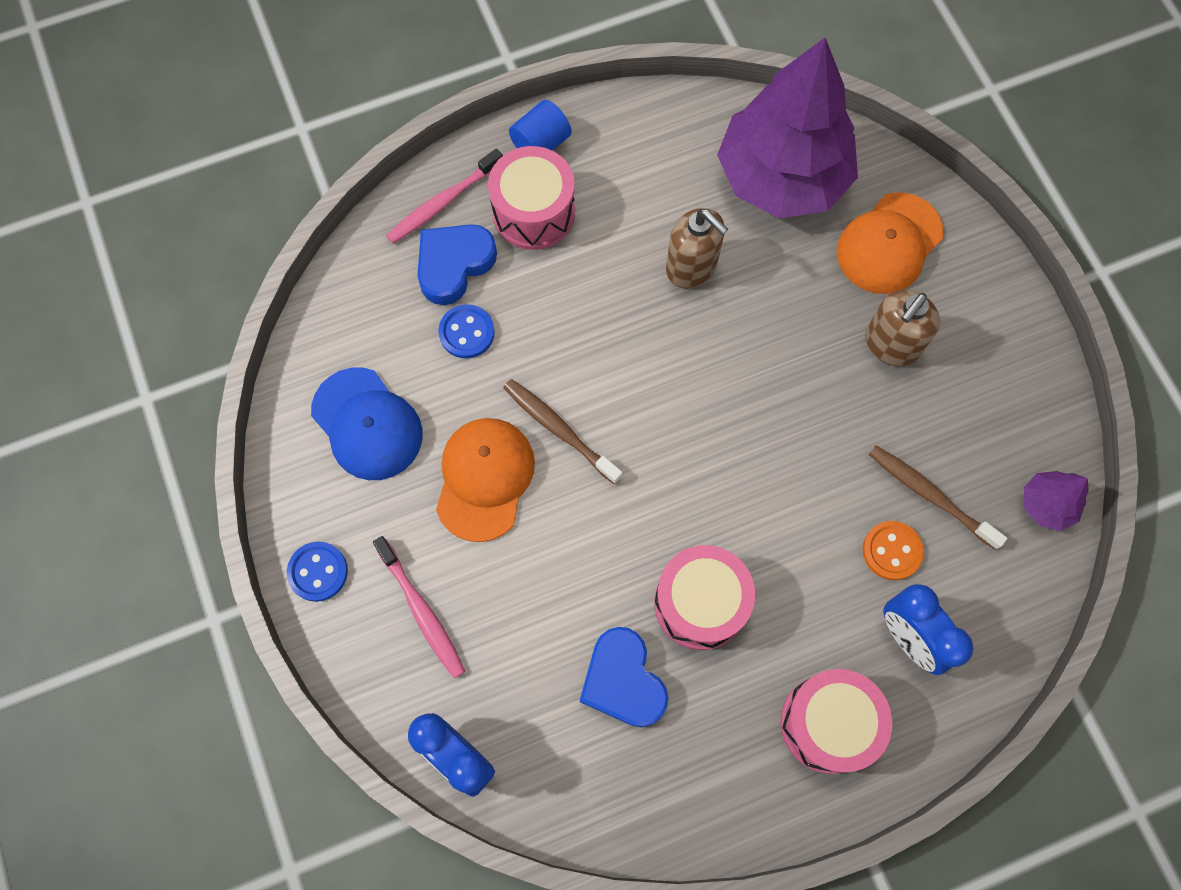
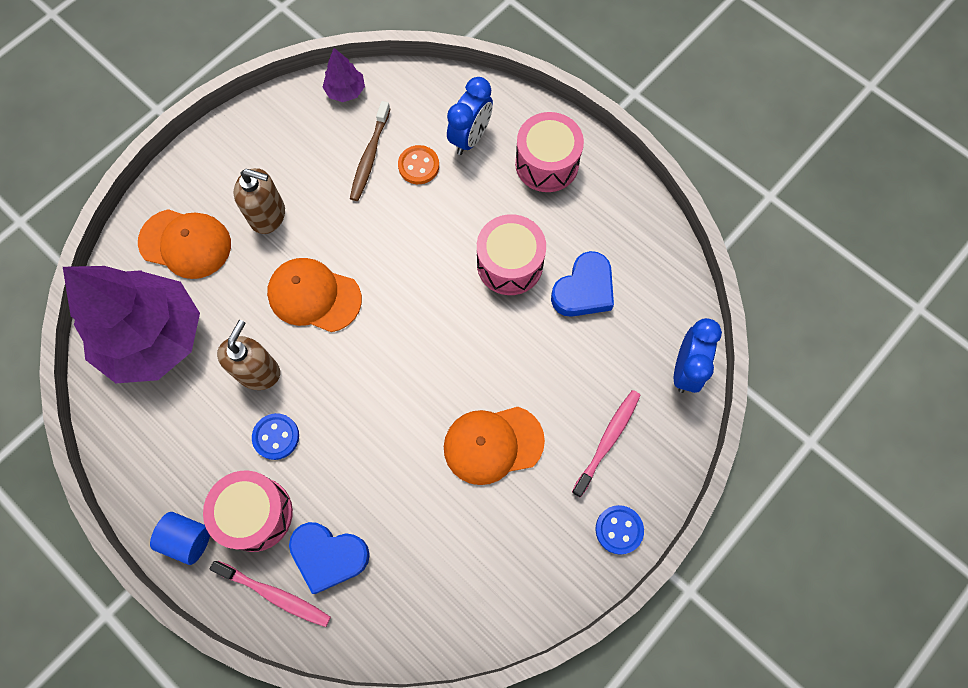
camera: 115 degrees left, 0 degrees up
blue cap [311,368,423,480] -> none
blue button [438,304,495,359] -> blue button moved to [252,413,299,460]
brown toothbrush [503,379,623,484] -> none
none -> orange cap [267,258,362,332]

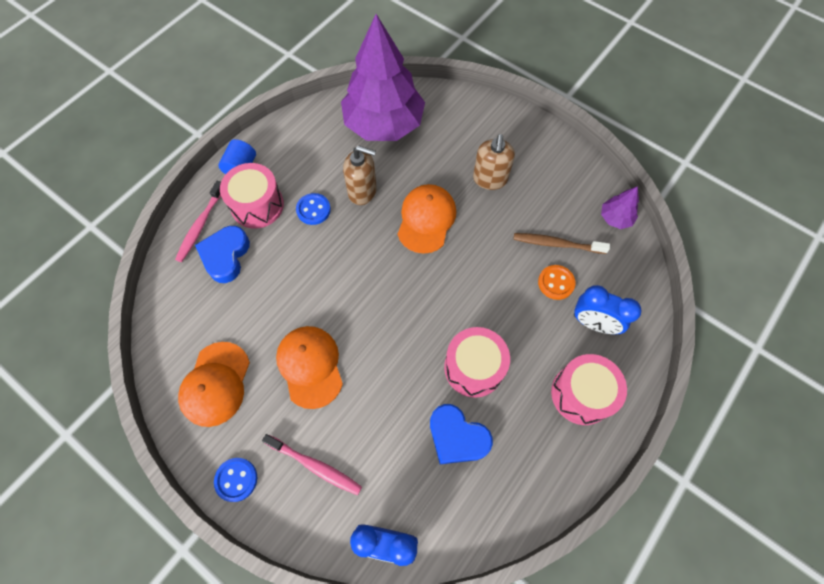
camera: 85 degrees right, 5 degrees down
orange cap [138,209,231,279] -> orange cap moved to [178,342,250,427]

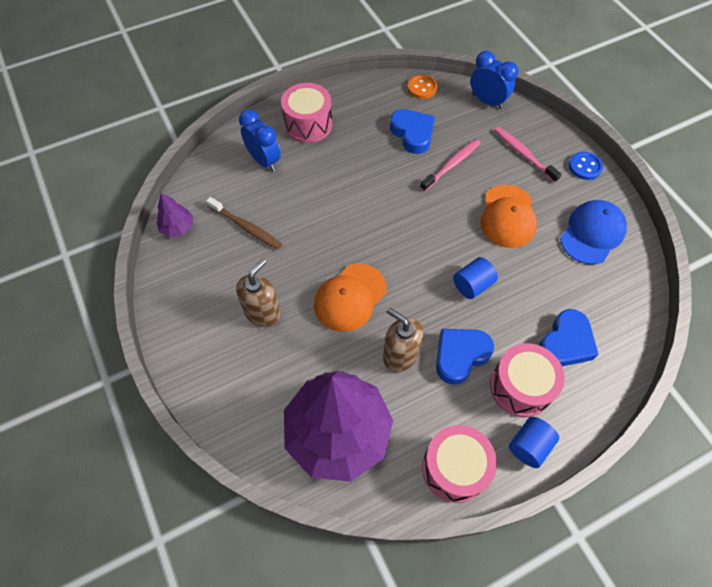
camera: 155 degrees left, 5 degrees down
pink toothbrush [175,181,221,262] -> pink toothbrush moved to [420,139,481,192]
orange cap [178,342,250,427] -> blue cap [560,200,627,264]
blue button [296,193,331,225] -> blue heart [436,329,494,384]
pink drum [444,327,510,398] -> pink drum moved to [422,425,497,503]
orange button [538,265,576,300] -> orange button moved to [407,74,438,99]
none -> blue cylinder [453,257,498,299]

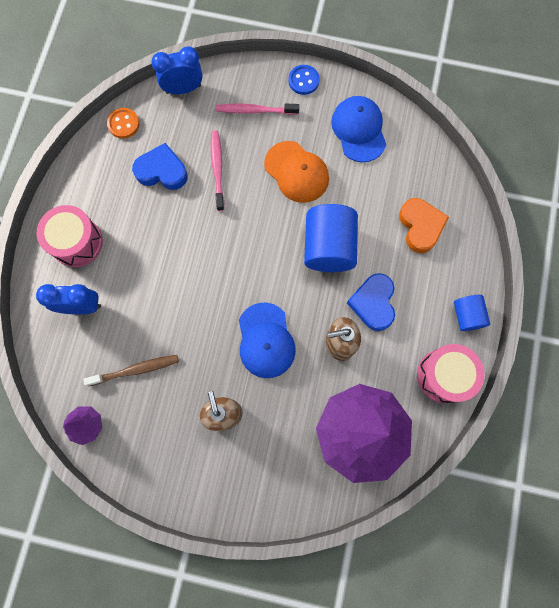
camera: 50 degrees left, 15 degrees up
orange cap [314,263,387,332] -> blue cap [239,303,296,378]
blue cylinder [453,257,498,299] -> blue cylinder [304,204,358,272], size x1.80
pink drum [490,343,565,417] -> none
blue heart [539,309,599,366] -> orange heart [399,198,449,253]

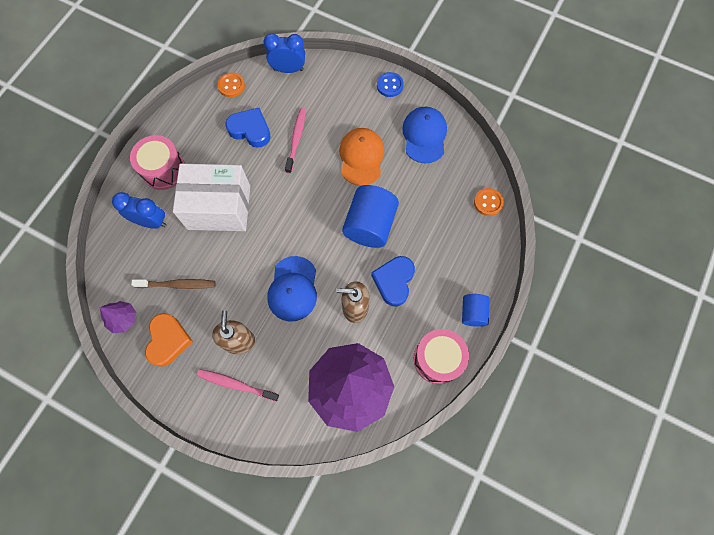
camera: 15 degrees right, 5 degrees down
pink toothbrush [215,103,299,115] -> pink toothbrush moved to [197,369,279,402]
orange cap [264,141,329,203] -> orange cap turned 150 degrees counterclockwise [339,128,384,186]
orange heart [399,198,449,253] -> orange heart moved to [145,313,193,367]
none -> white box [173,164,250,231]
none -> orange button [474,188,504,216]

